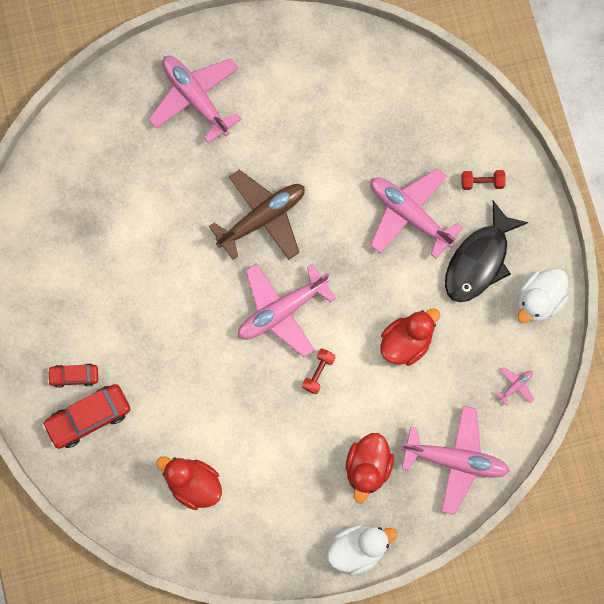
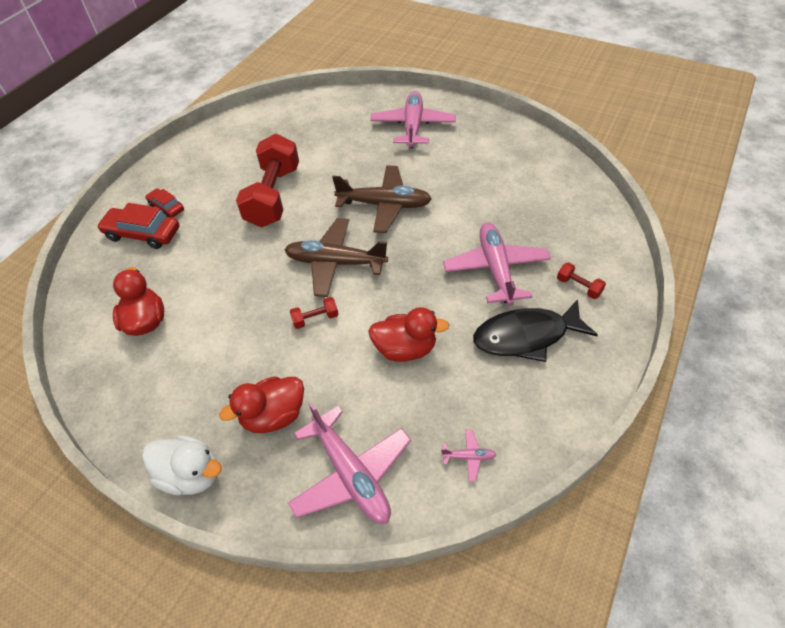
camera: 45 degrees right, 25 degrees down
pink plane [238,263,336,357] -> brown plane [285,218,388,297]
white duck [518,268,569,323] -> none
none -> red dumbbell [236,134,299,228]

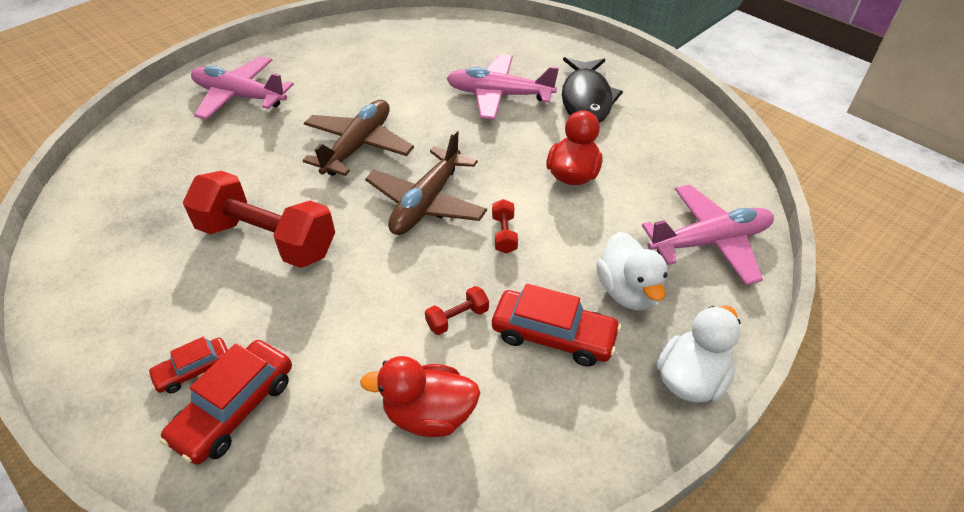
camera: 75 degrees left, 5 degrees down
red duck [219,376,304,433] -> white duck [596,232,667,310]
pink plane [441,430,497,482] -> none
red dumbbell [557,262,606,299] -> red dumbbell moved to [425,286,489,335]
none -> red car [492,283,621,367]

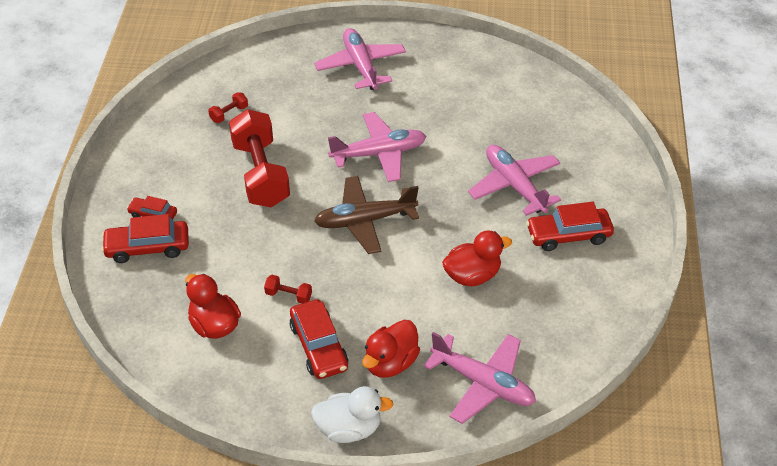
camera: 50 degrees right, 0 degrees up
brown plane [303,100,414,176] -> pink plane [328,112,426,182]
red dumbbell [492,199,518,254] -> red dumbbell moved to [208,92,248,123]
black fish [562,57,623,123] -> red car [526,202,614,251]
white duck [596,232,667,310] -> red duck [362,320,420,378]

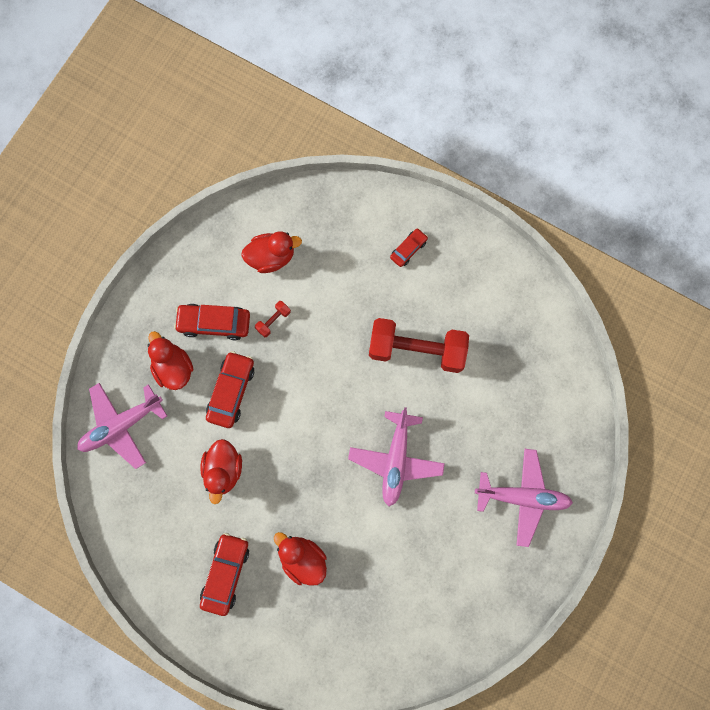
camera: 115 degrees right, 30 degrees up
red car [101,214,189,263] -> red car moved to [206,351,254,428]
red dumbbell [208,92,248,123] -> none
white duck [311,386,394,443] -> none
brown plane [314,176,419,254] -> none
pink plane [468,145,561,216] -> red duck [274,532,327,586]

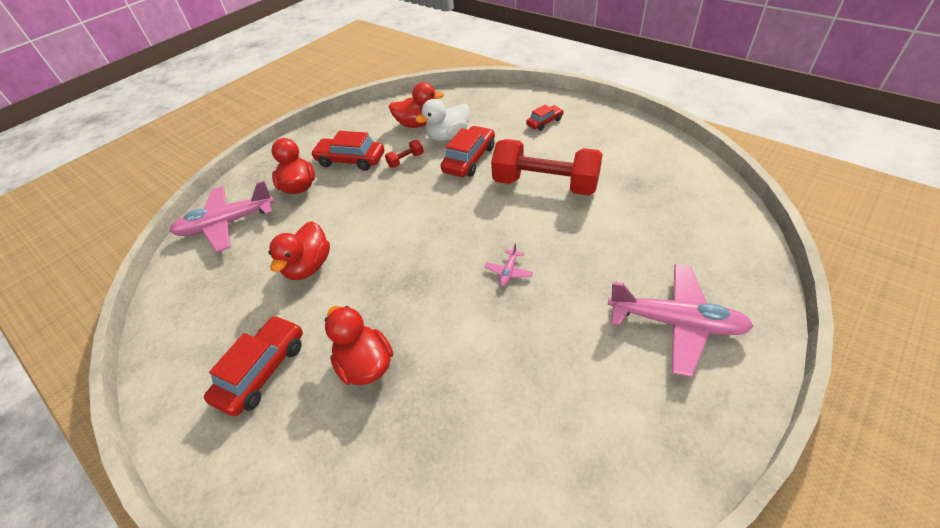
camera: 15 degrees right, 30 degrees down
red car [206,351,254,428] -> red car moved to [441,126,495,177]
pink plane [348,407,445,506] -> pink plane [485,243,533,286], size x0.41
none -> white duck [415,99,469,141]

